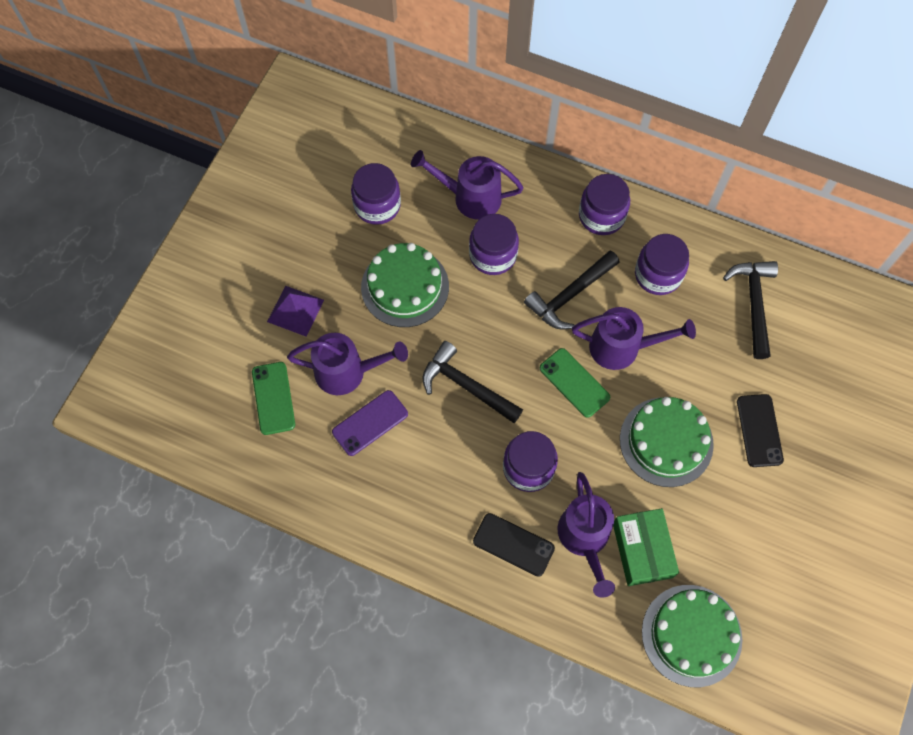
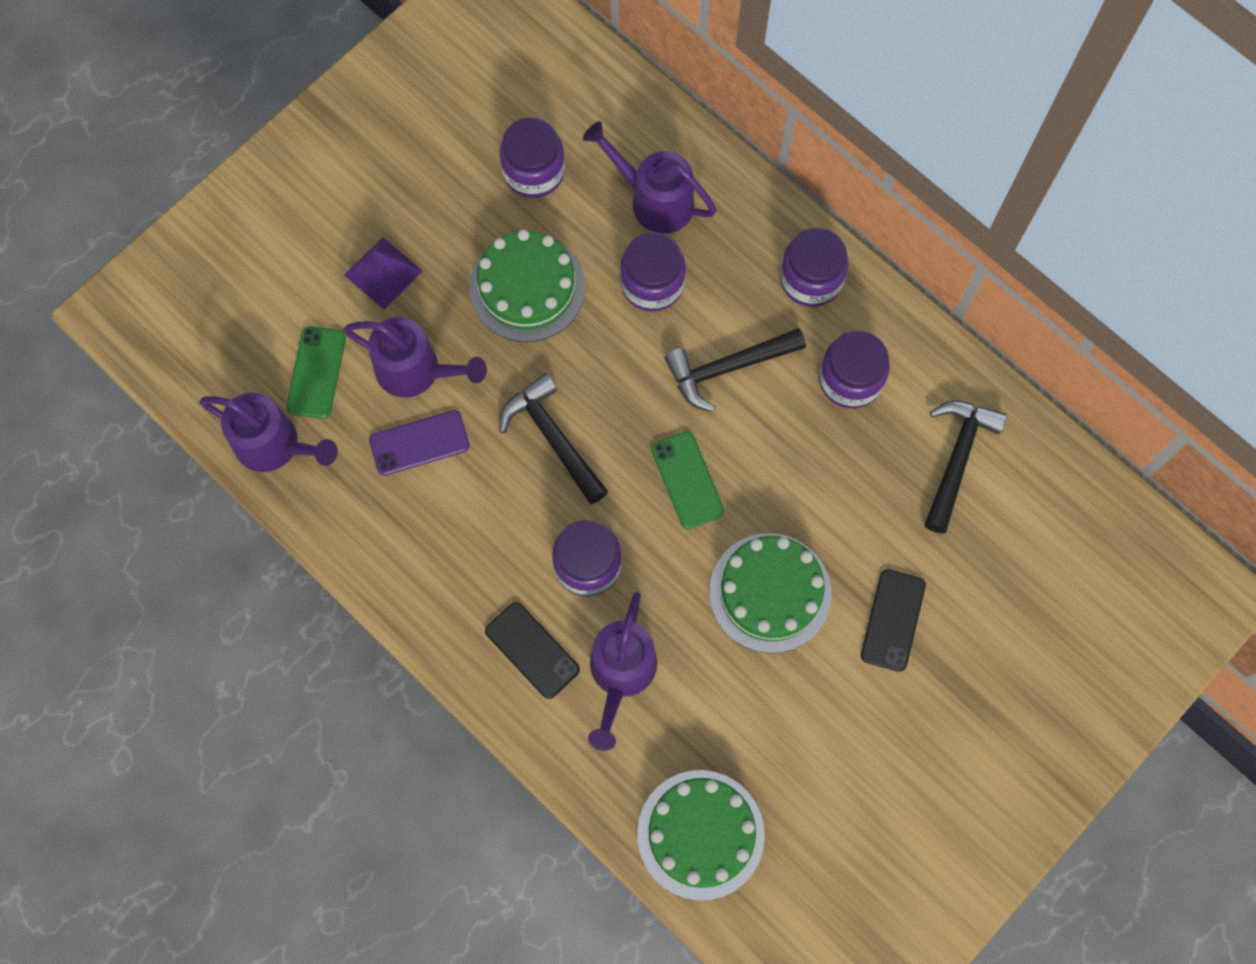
camera: 20 degrees right, 5 degrees up
purple watering can [572,307,696,370] -> purple watering can moved to [199,393,338,472]
green box [613,508,679,586] -> none

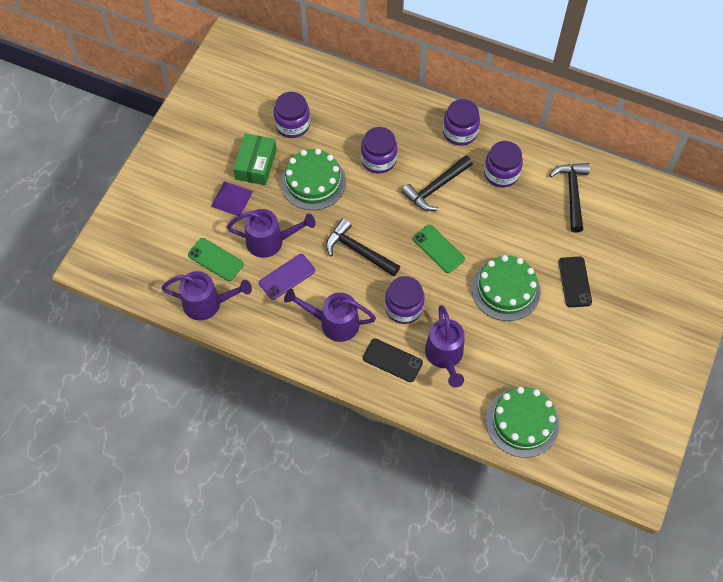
camera: 20 degrees left, 10 degrees down
green phone [286,326,346,419] -> green phone turned 45 degrees counterclockwise [188,238,244,281]
purple watering can [583,121,717,234] -> purple watering can moved to [284,289,376,342]
none -> green box [233,133,277,185]

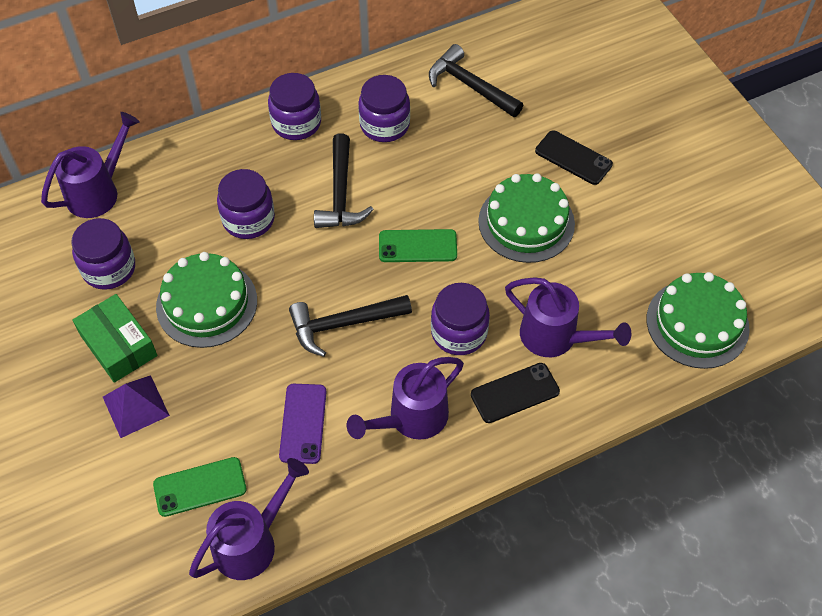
camera: 50 degrees left, 5 degrees down
purple watering can [227,209,316,258] -> purple watering can moved to [41,112,140,218]

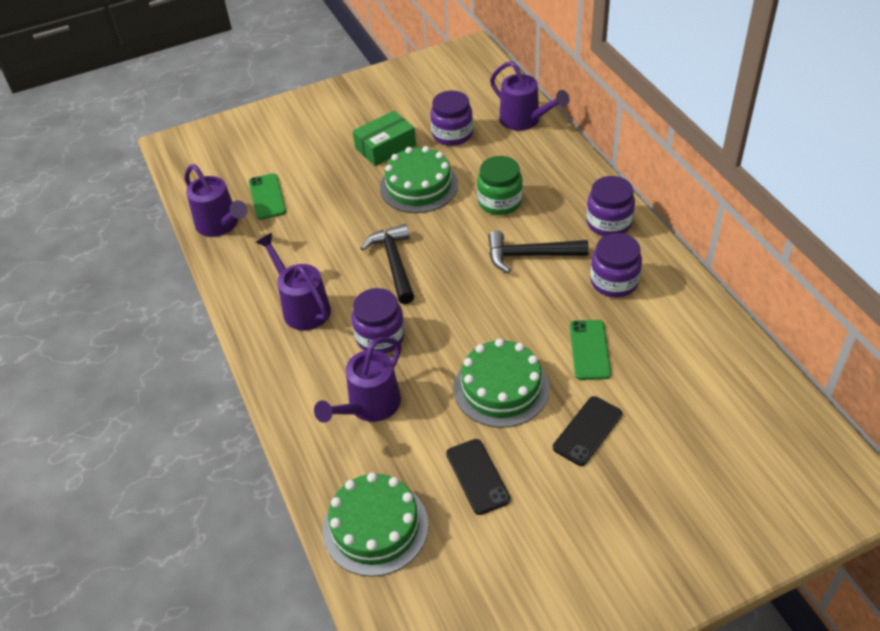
camera: 95 degrees right, 10 degrees down
purple pyramid [103,375,170,438] -> none
purple jar [217,169,275,239] -> green jar [477,156,523,215]
purple phone [279,384,327,464] -> none
green phone [379,229,457,262] -> green phone moved to [570,320,611,380]
black hammer [429,44,523,117] -> none
black phone [471,363,560,423] -> black phone moved to [446,439,511,515]

